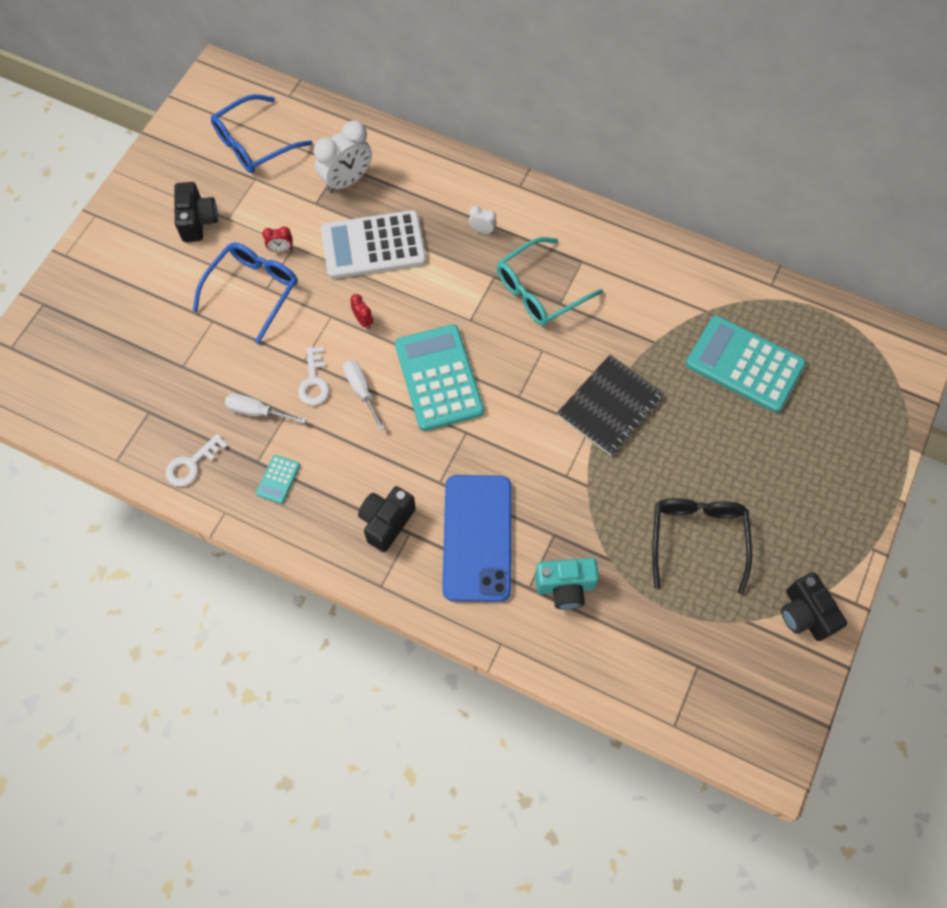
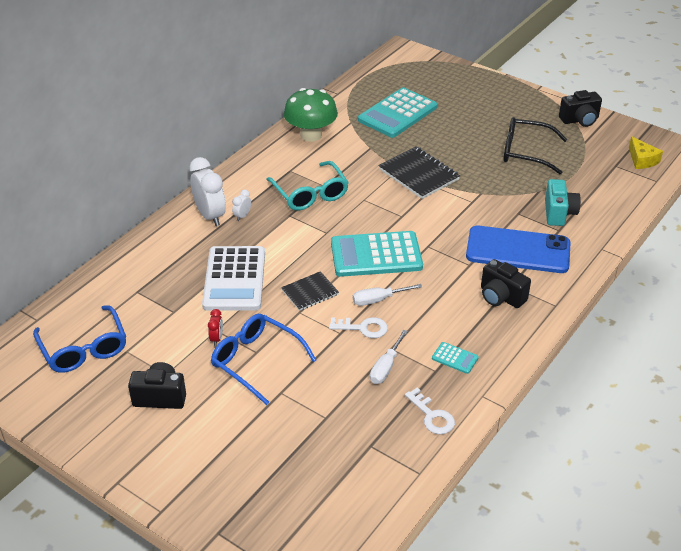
camera: 80 degrees left, 25 degrees down
white clock [314,121,372,193] -> white clock moved to [189,157,226,226]
red clock [350,294,373,329] -> black notebook [281,271,339,311]
none -> green mushroom [284,88,338,142]
none -> yellow cheese [629,137,663,169]

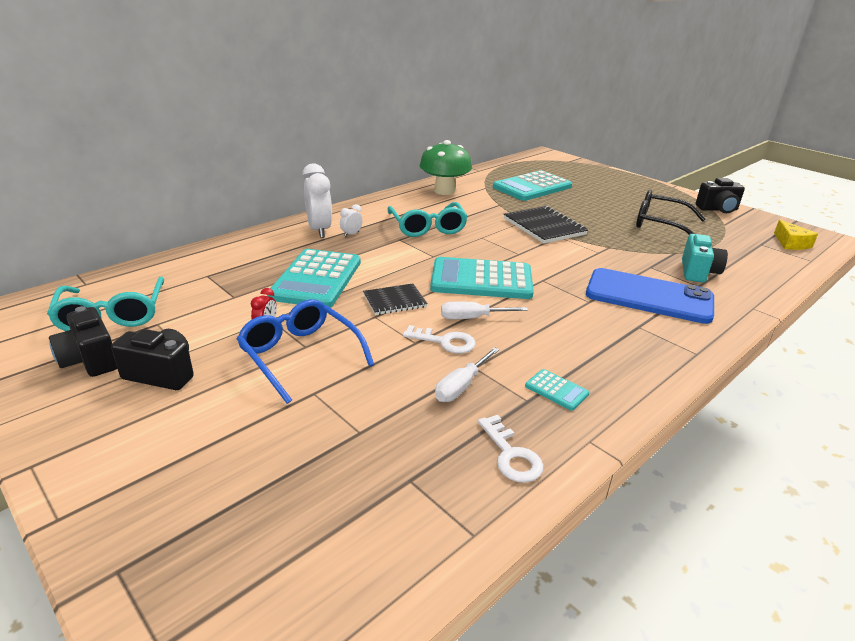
camera: 10 degrees right, 10 degrees down
blue glasses [33,305,126,373] -> turquoise glasses [47,277,164,331]
white calculator [202,246,265,311] -> turquoise calculator [267,249,361,308]
black camera [481,259,531,308] -> black camera moved to [49,306,117,377]

